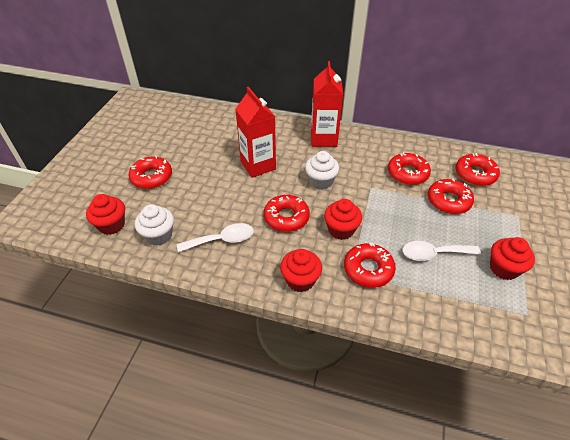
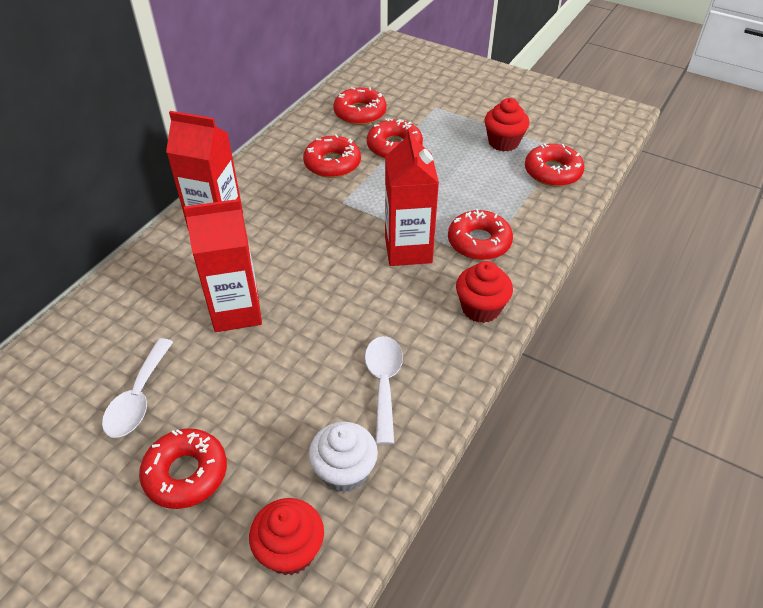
camera: 75 degrees left, 0 degrees up
red donut [264,195,310,232] -> red donut moved to [525,143,585,187]
white cupcake [305,151,339,190] -> none
red cupcake [324,199,362,240] -> red carton [385,128,439,266]
white spoon [402,241,481,261] -> white spoon moved to [102,338,173,438]

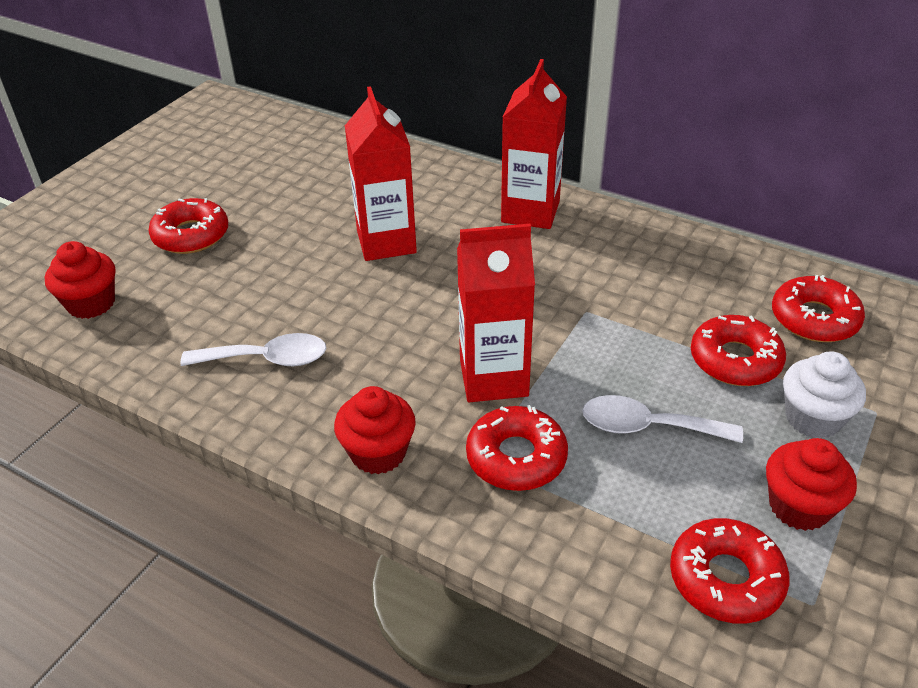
camera: 90 degrees right, 5 degrees down
white spoon [102,338,173,438] -> white spoon moved to [582,395,743,443]
red donut [303,134,361,178] -> none
white cupcake [309,422,378,492] -> white cupcake moved to [783,351,866,439]

